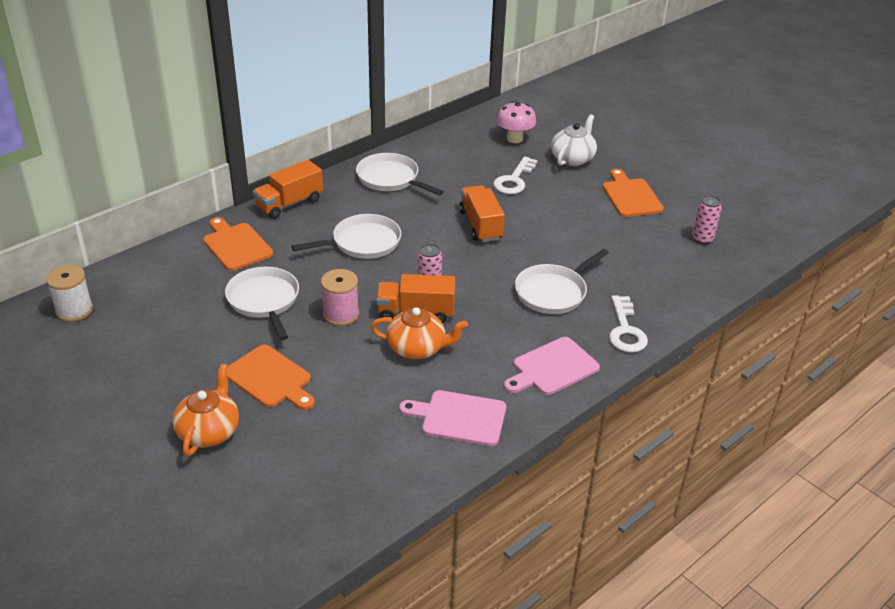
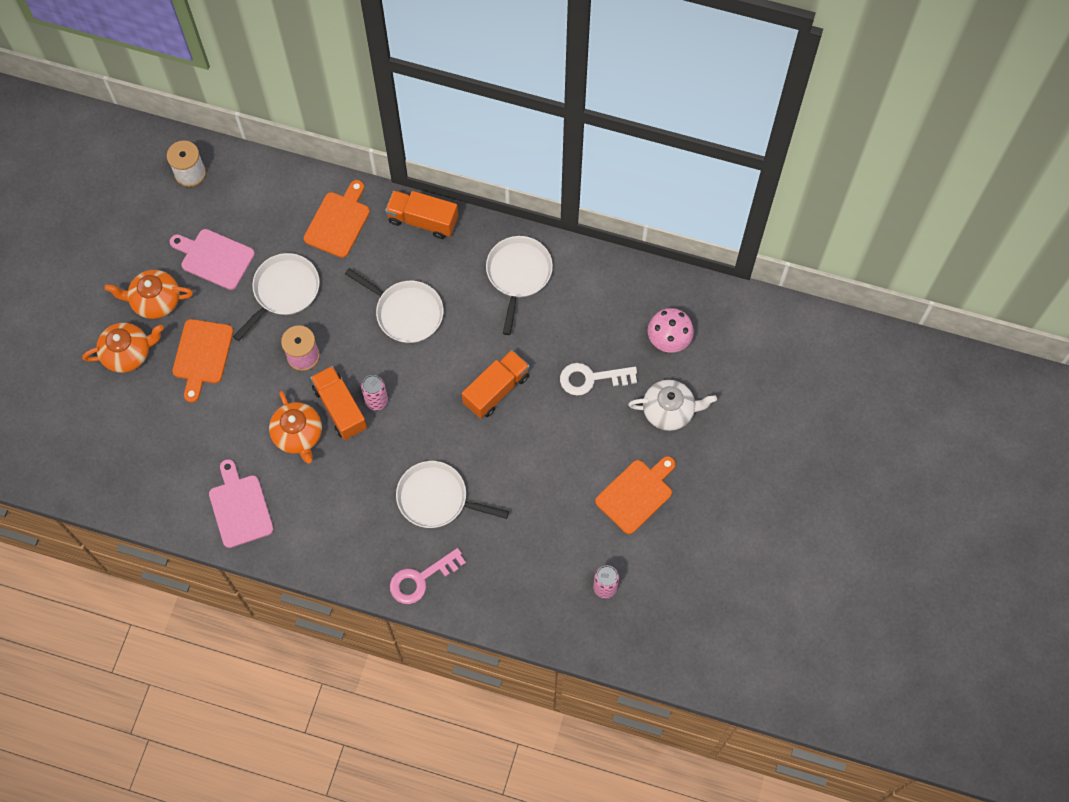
camera: 60 degrees right, 30 degrees up
pink cutting board [504,337,600,395] -> pink cutting board moved to [170,229,255,290]
white key [609,295,648,353] -> pink key [390,548,466,604]
none -> orange teapot [104,270,193,319]

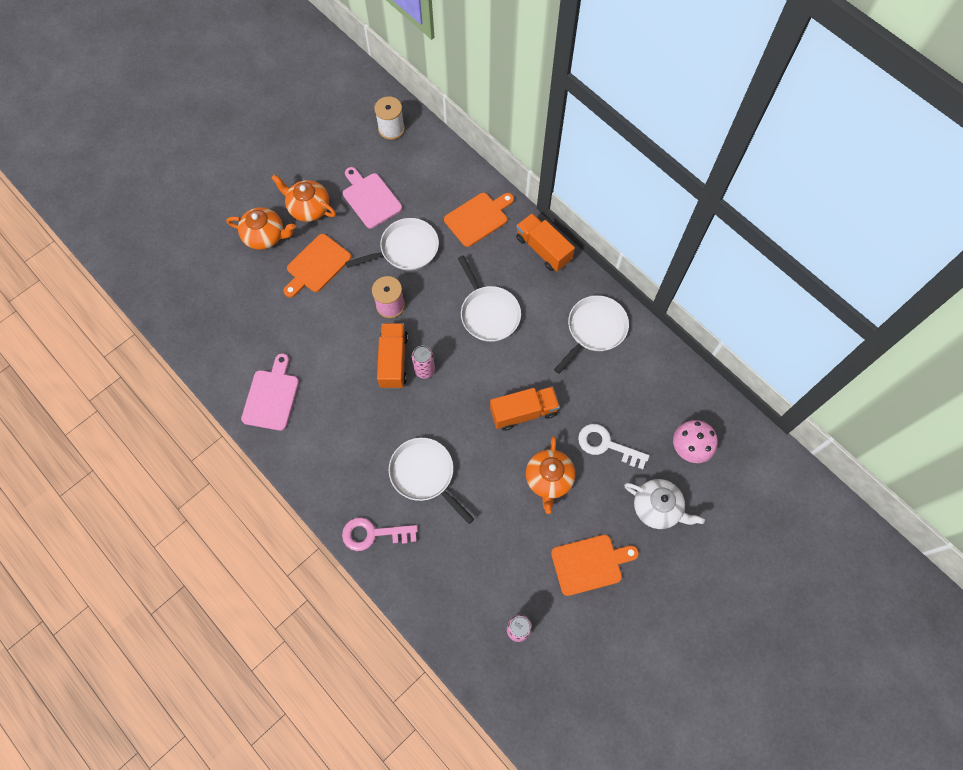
camera: 30 degrees right, 0 degrees up
orange teapot [269,391,322,463] -> orange teapot moved to [526,436,575,514]

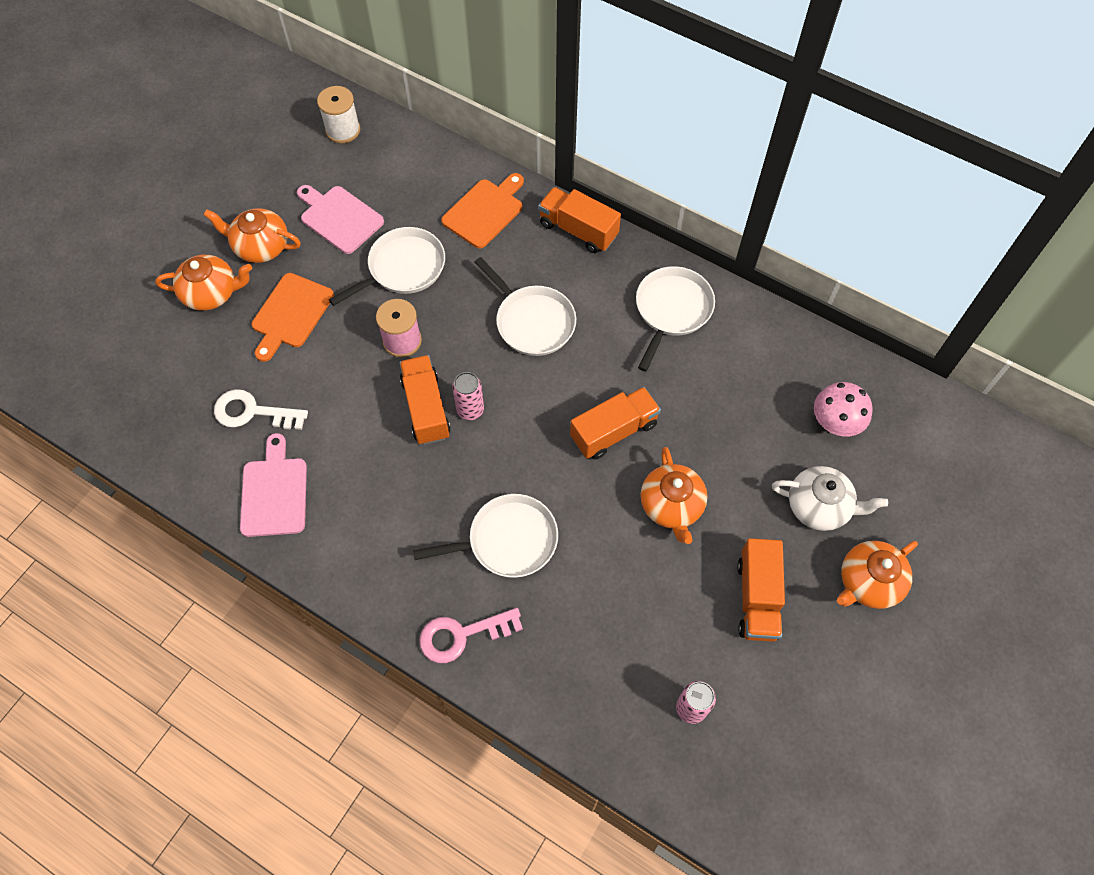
camera: 15 degrees left, 5 degrees down
white pan [389,438,474,524] -> white pan turned 135 degrees clockwise [413,494,558,578]
orange cutting board [551,535,639,596] -> orange truck [737,538,785,642]
white key [578,424,649,469] -> white key moved to [214,389,308,430]
none -> orange teapot [837,541,918,609]

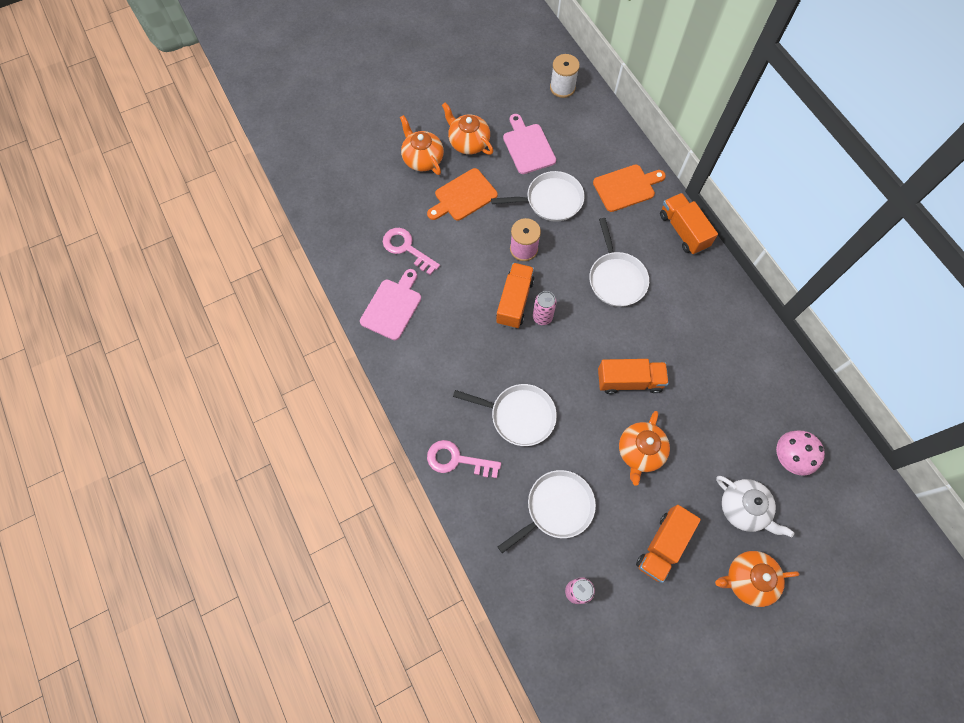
camera: 30 degrees right, 5 degrees up
orange teapot [155,255,252,311] -> orange teapot turned 150 degrees counterclockwise [400,115,444,175]
white key [214,389,308,430] -> pink key [383,228,440,275]
white pan [636,266,715,372] -> white pan moved to [498,470,596,553]

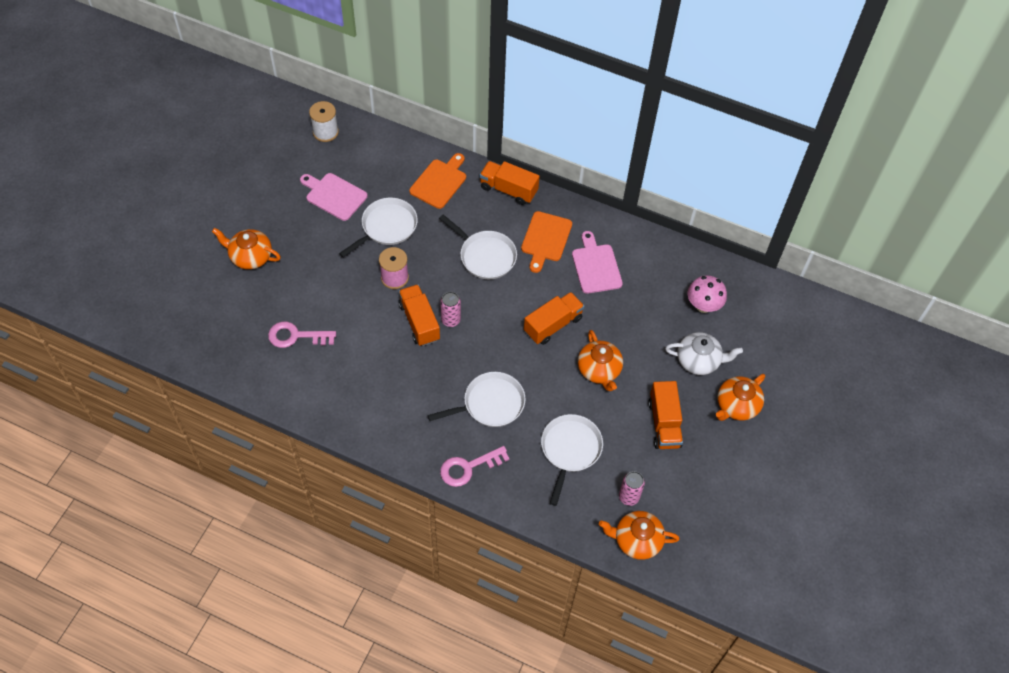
camera: 40 degrees left, 10 degrees down
pink cutting board [360,269,421,340] -> pink cutting board moved to [572,231,623,294]
orange cutting board [427,168,498,221] -> orange cutting board moved to [521,211,572,273]
orange teapot [442,102,493,155] -> orange teapot moved to [599,511,680,560]

